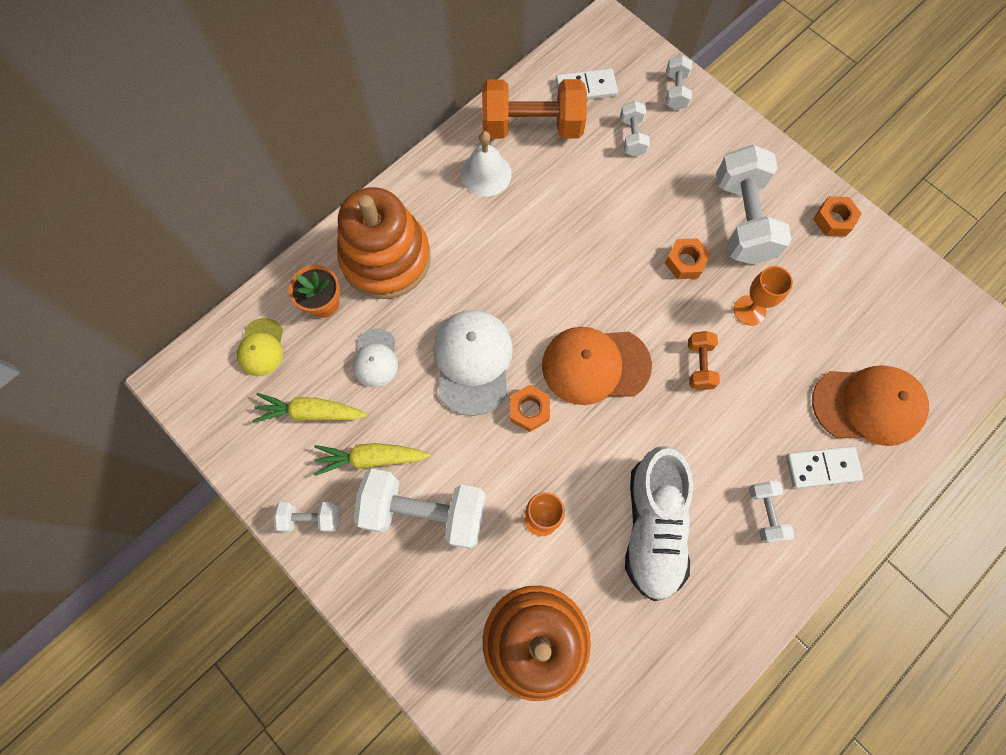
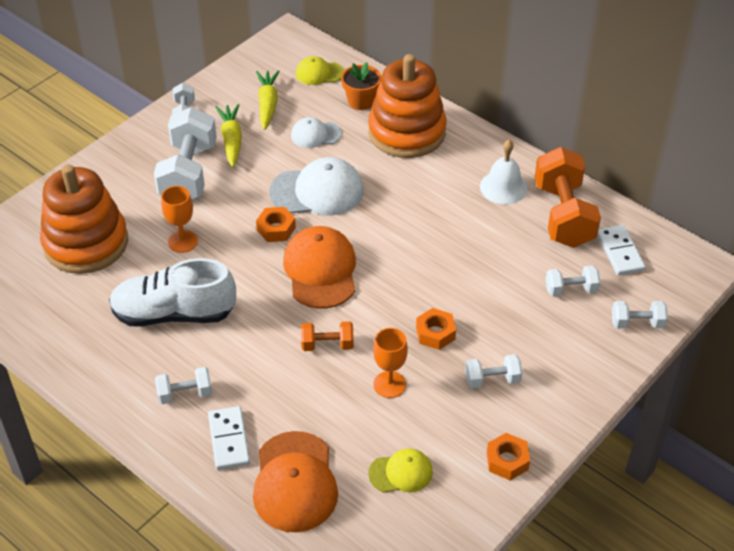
camera: 85 degrees right, 25 degrees down
white dumbbell [716,144,792,264] -> white dumbbell [465,354,522,388], size x0.49
none -> yellow cap [368,448,433,492]

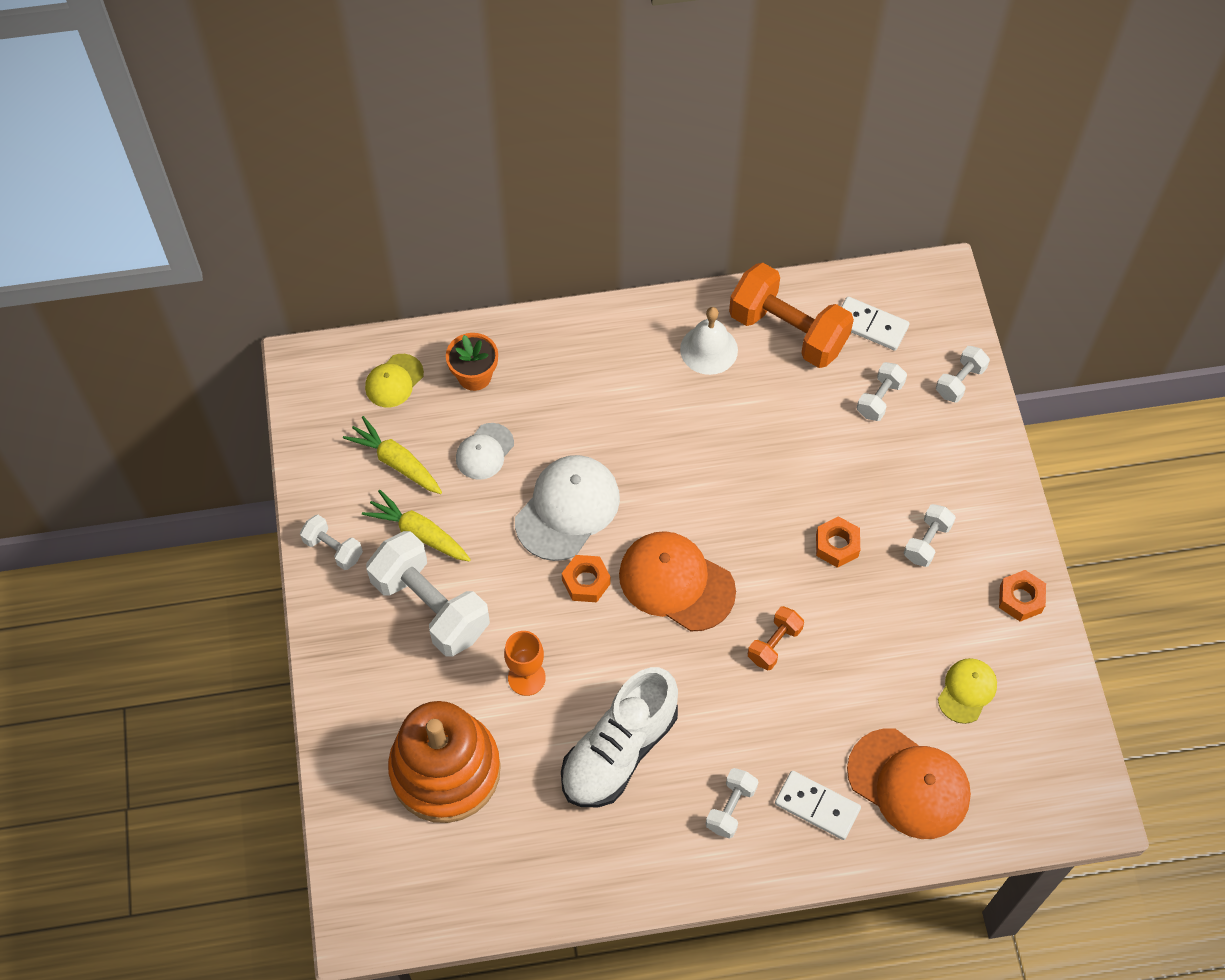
camera: 50 degrees left, 15 degrees up
orange stacking toy [368,54,446,158] -> none
orange goblet [373,328,408,398] -> none

